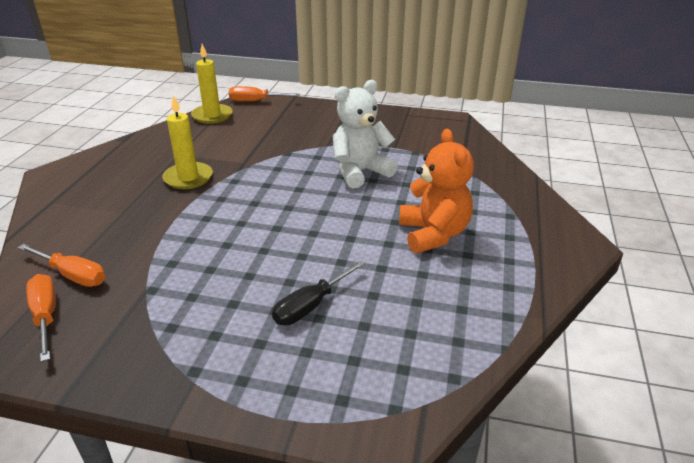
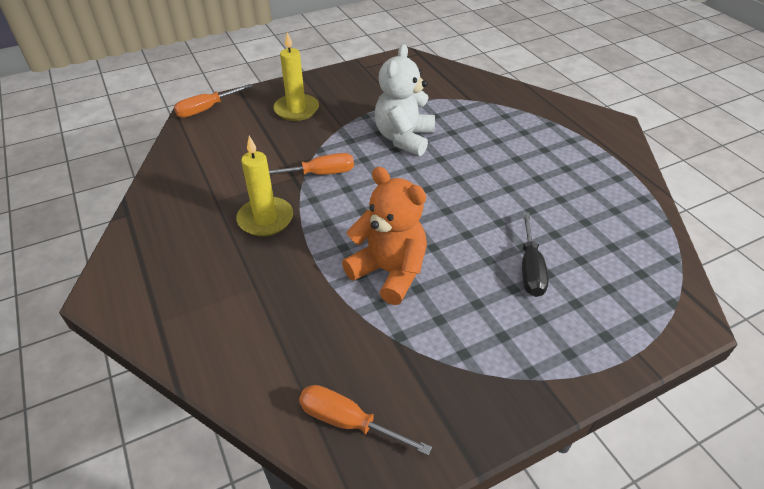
camera: 40 degrees left, 10 degrees up
orange screwdriver [18,244,105,287] -> orange screwdriver moved to [269,153,354,175]
yellow candle [191,44,233,124] -> yellow candle moved to [273,32,319,121]
orange teddy bear [399,129,474,253] -> orange teddy bear moved to [342,167,427,305]

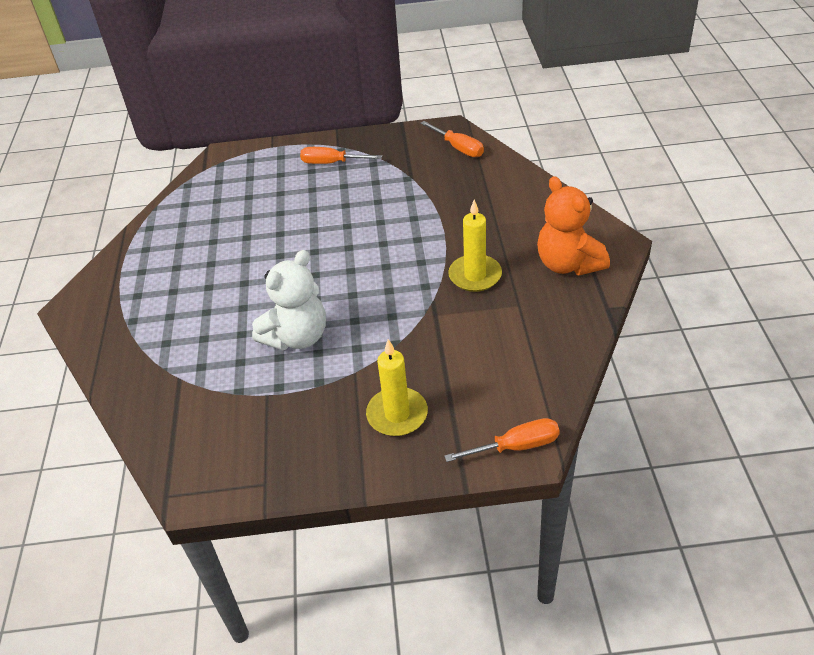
camera: 155 degrees left, 0 degrees up
orange screwdriver [269,153,354,175] -> orange screwdriver moved to [300,147,382,164]
orange teddy bear [342,167,427,305] -> orange teddy bear moved to [537,176,610,276]
black screwdriver [522,212,549,297] -> none

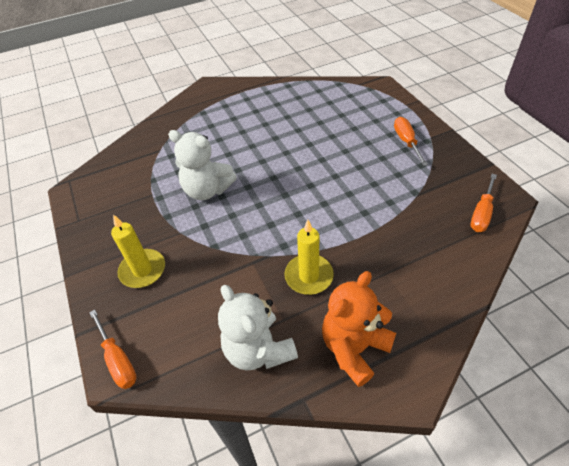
camera: 70 degrees right, 5 degrees up
none -> white teddy bear [218,285,298,371]

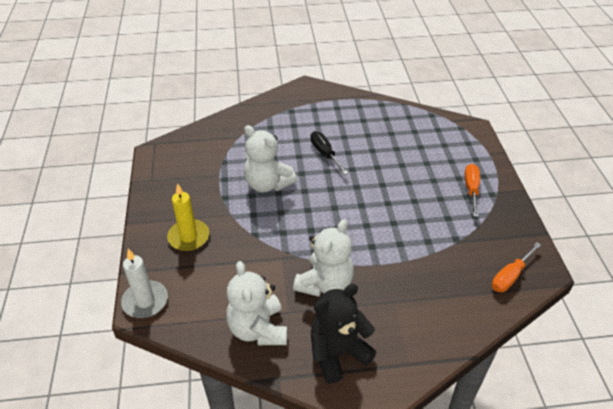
camera: 15 degrees right, 5 degrees down
orange screwdriver [89,309,137,389] -> white candle [121,249,168,318]
yellow candle [284,220,334,295] -> white teddy bear [293,219,354,297]
orange teddy bear [322,271,396,387] -> black teddy bear [311,284,376,384]
none -> black screwdriver [310,131,348,174]

